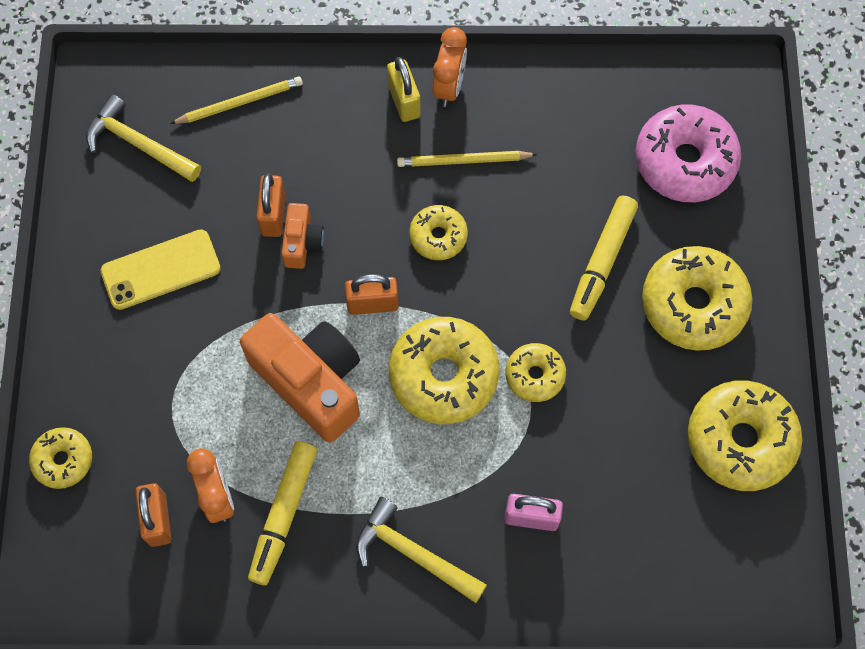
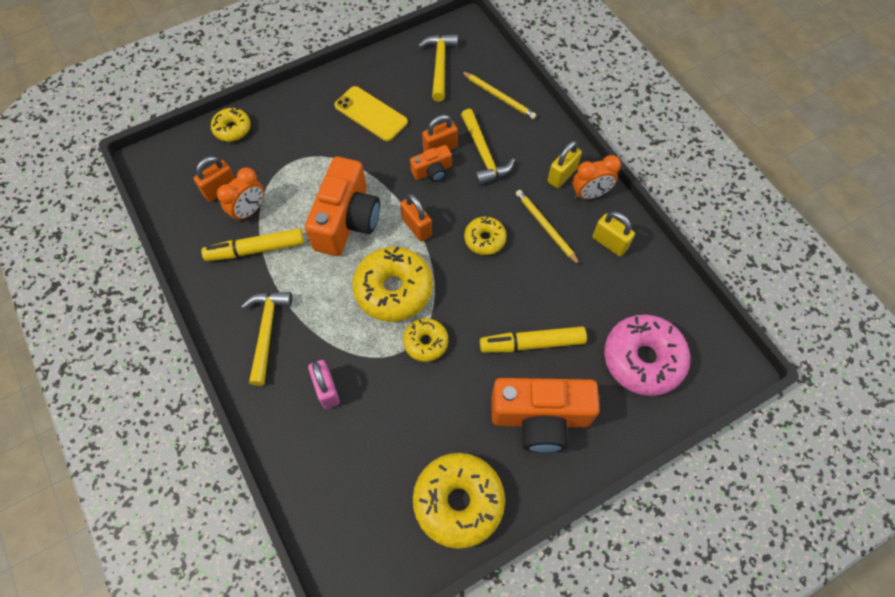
camera: 60 degrees right, 5 degrees down
yellow donut [642,246,752,351] -> orange camera [492,378,600,453]
none -> yellow hammer [461,109,515,185]
none -> yellow padlock [593,211,635,256]

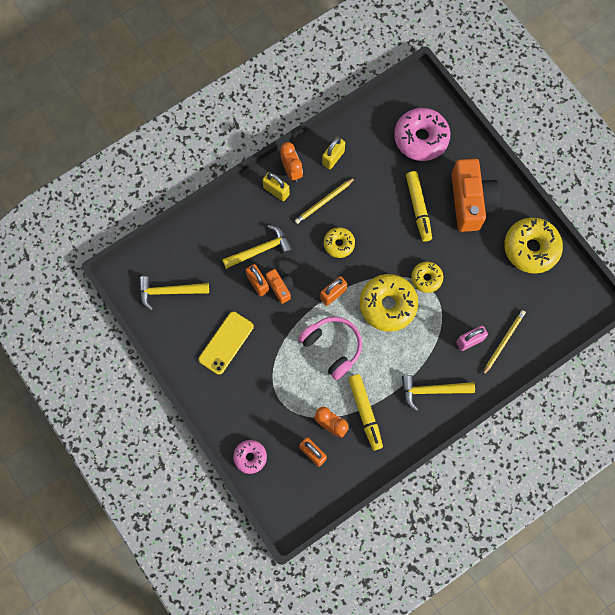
camera: 95 degrees left, 10 degrees up
yellow donut [211,108,251,142] -> pink donut [233,440,267,474]
orange camera [305,157,380,256] -> pink headphones [298,317,362,380]
yellow pencil [461,71,537,119] -> yellow pencil moved to [483,310,526,375]

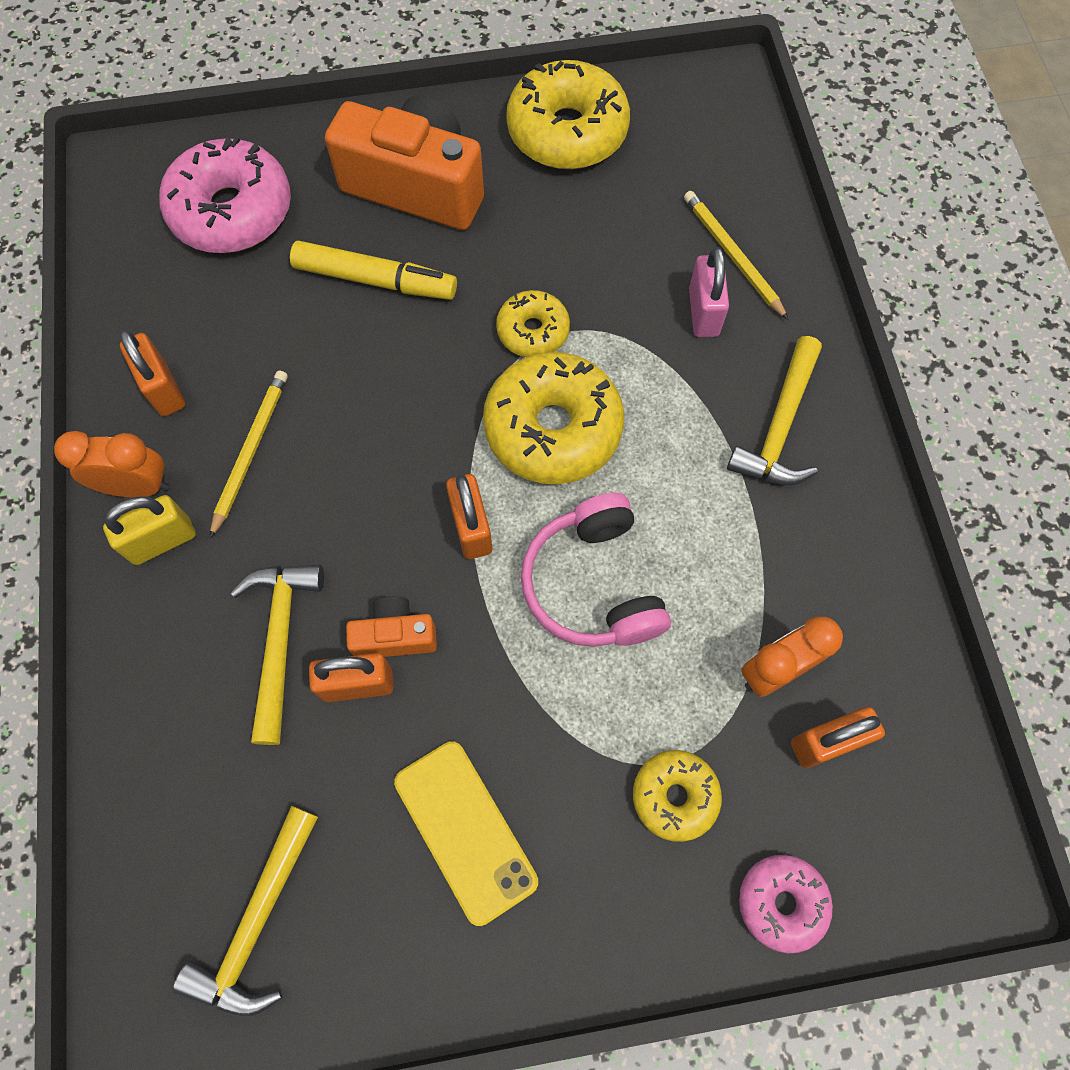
camera: 65 degrees left, 5 degrees down
yellow pencil [295,177,356,224] -> yellow pencil turned 150 degrees counterclockwise [210,370,288,538]
pink headphones [298,317,362,380] -> pink headphones turned 90 degrees counterclockwise [521,492,671,647]
yellow padlock [322,137,345,169] -> orange padlock [120,329,185,416]
yellow donut [324,227,355,258] -> yellow donut moved to [633,750,722,842]
yellow marker [348,374,383,451] -> none

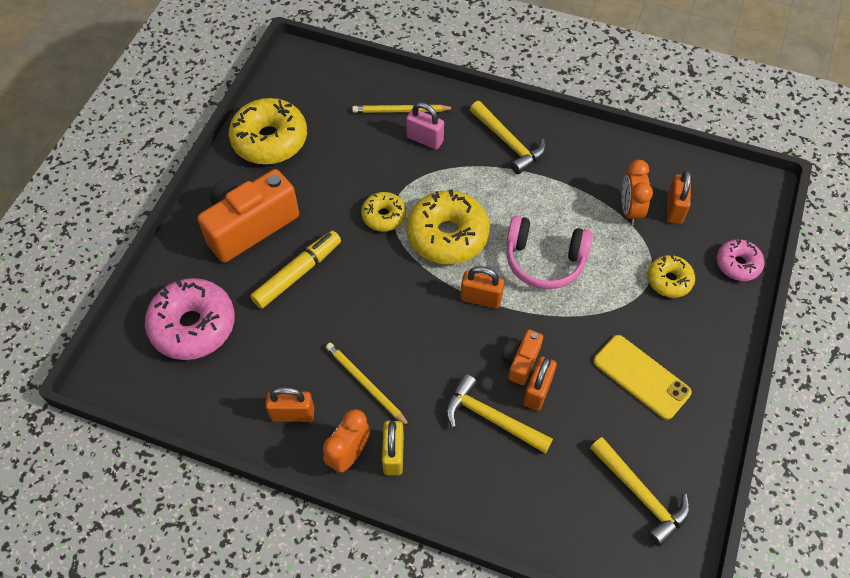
camera: 60 degrees left, 10 degrees down
yellow phone [394,741,538,926] -> yellow phone turned 45 degrees clockwise [593,335,692,420]

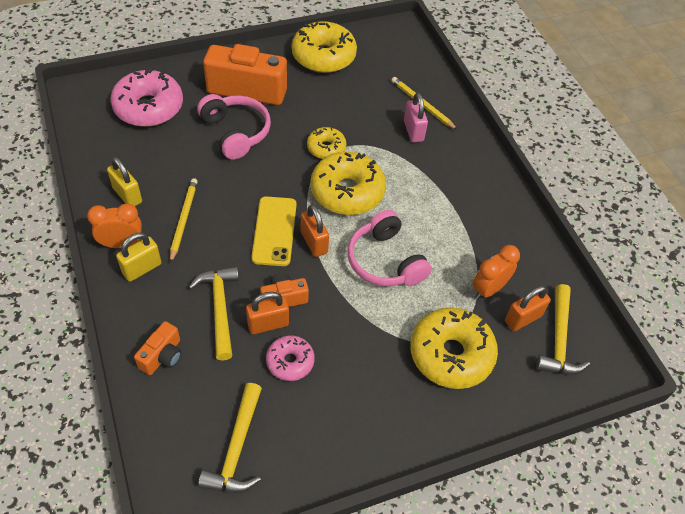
camera: 45 degrees right, 5 degrees down
yellow marker [250,230,341,309] -> pink headphones [197,94,271,160]
orange padlock [265,387,314,422] -> yellow padlock [107,157,142,206]
yellow hammer [470,101,546,174] -> yellow hammer moved to [536,284,590,375]
yellow phone [593,335,692,420] -> yellow phone moved to [251,196,296,266]
yellow donut [647,255,695,298] -> yellow donut [410,307,498,389], size x1.82
pink donut [716,239,764,281] -> pink donut moved to [266,335,315,381]
none -> orange camera [134,321,182,375]

